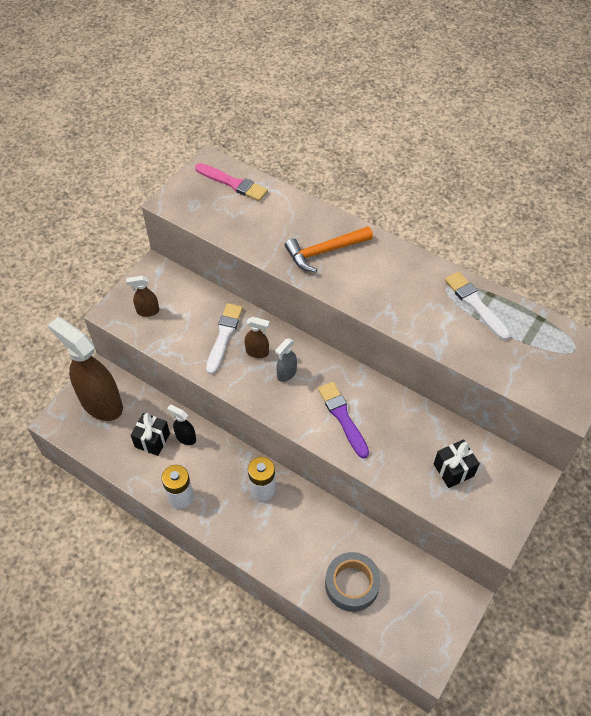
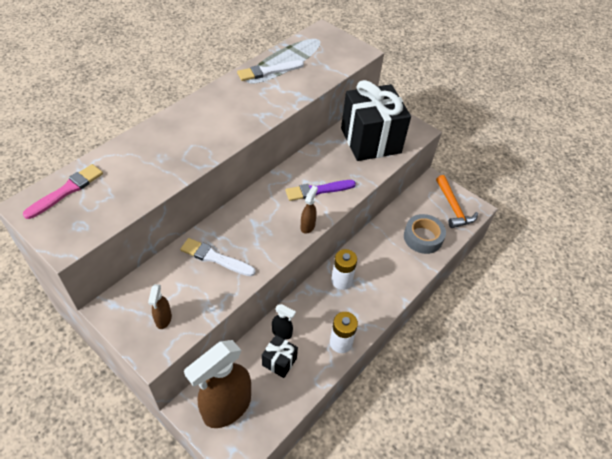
camera: 85 degrees left, 5 degrees down
black spray bottle [167,404,196,445] -> black spray bottle turned 105 degrees counterclockwise [272,304,296,340]
brown spray bottle [245,317,270,358] -> brown spray bottle moved to [301,186,318,234]
grey spray bottle [275,338,297,382] -> none
orange hammer [285,226,373,272] -> orange hammer moved to [436,175,478,228]
black gift [434,439,480,488] -> black gift [341,80,411,161], size x2.27

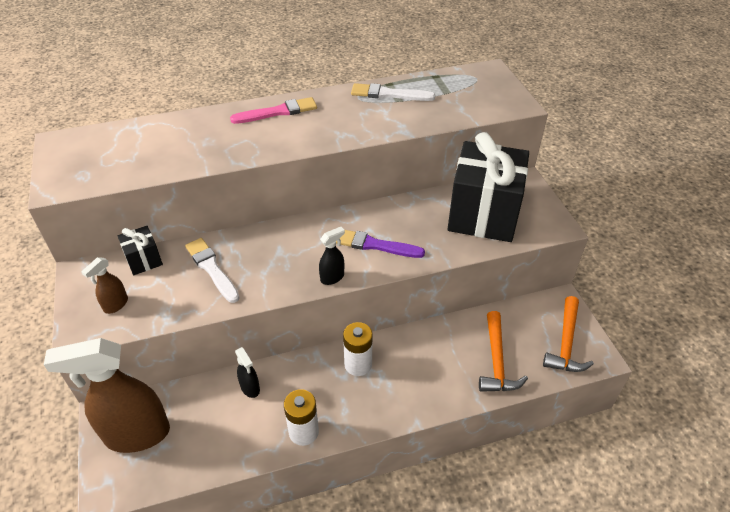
camera: 35 degrees right, 5 degrees down
pink brush [23,164,103,219] -> pink brush moved to [230,97,317,124]
black gift [262,335,298,378] -> black gift moved to [118,226,163,275]
brown spray bottle [301,186,318,234] -> black spray bottle [319,227,345,285]
grey tape [404,214,446,254] -> orange hammer [479,311,528,392]

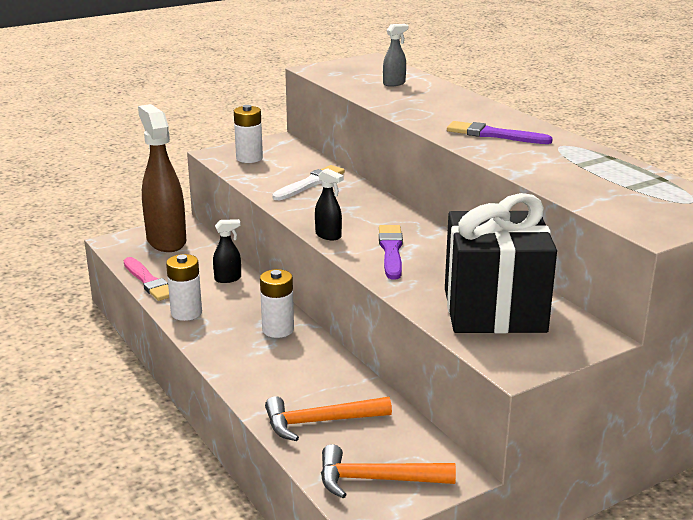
camera: 75 degrees right, 20 degrees down
brown spray bottle [81,257,128,314] -> white battery [234,105,263,163]
black gift [118,226,163,275] -> none
pink brush [230,97,317,124] -> pink brush moved to [123,257,169,301]
black spray bottle [235,347,260,398] -> black spray bottle turned 150 degrees counterclockwise [213,219,241,283]
white brush [351,83,435,101] -> none
none -> grey spray bottle [383,24,409,87]
none -> purple brush [447,121,553,144]

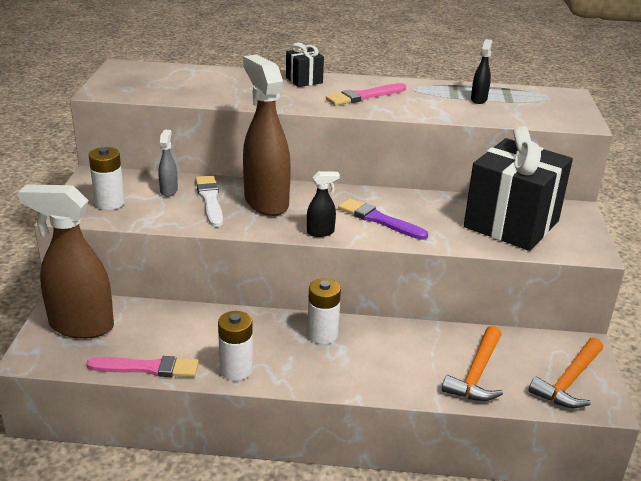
camera: 55 degrees left, 5 degrees up
black spray bottle [213,219,241,283] -> black spray bottle moved to [471,39,492,104]
grey spray bottle [383,24,409,87] -> grey spray bottle moved to [158,130,178,197]
purple brush [447,121,553,144] -> pink brush [326,83,406,106]
none -> brown spray bottle [243,55,291,216]
none -> black gift [286,42,324,87]

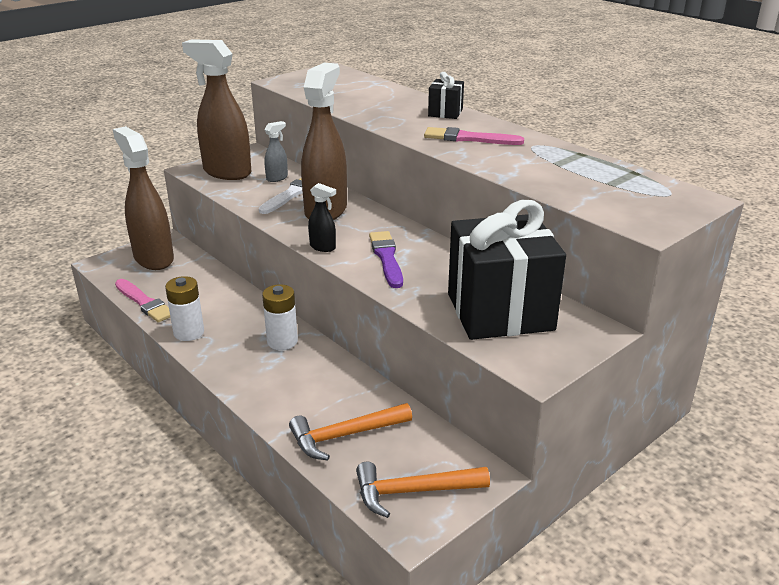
camera: 45 degrees right, 0 degrees up
white battery [89,147,125,210] -> brown spray bottle [182,39,252,180]
black spray bottle [471,39,492,104] -> none

